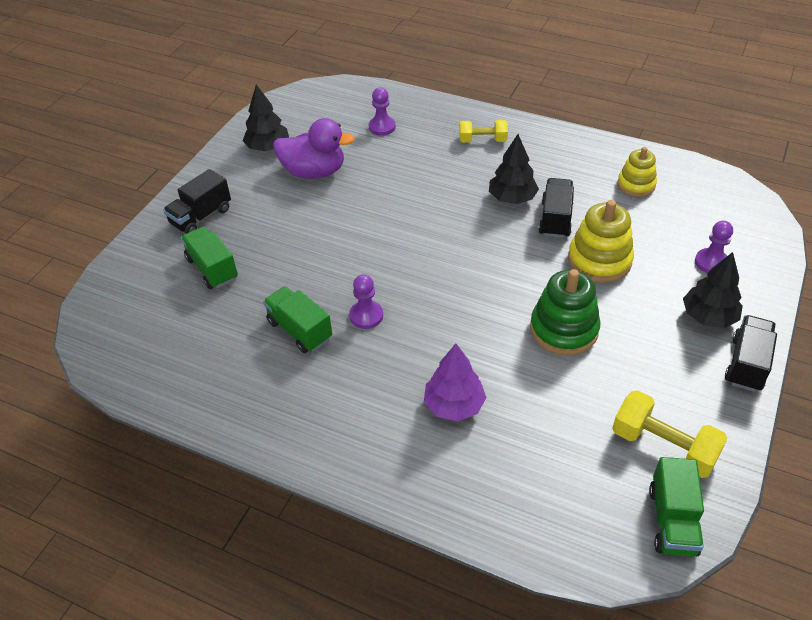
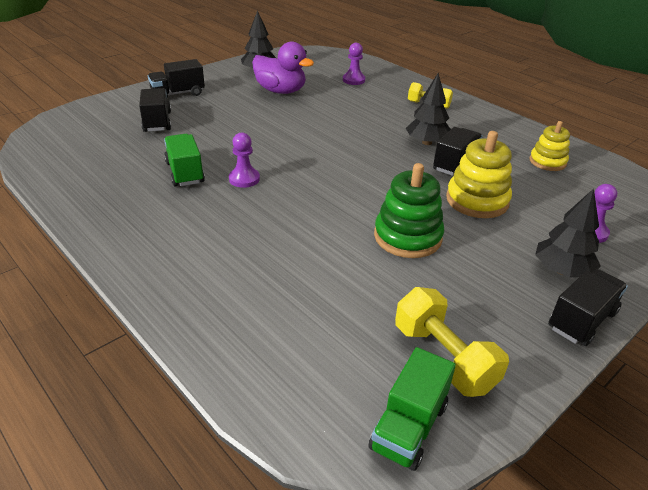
camera: 20 degrees right, 10 degrees down
green truck [181,227,238,289] -> black truck [139,88,171,132]
purple tree [424,344,487,421] -> none

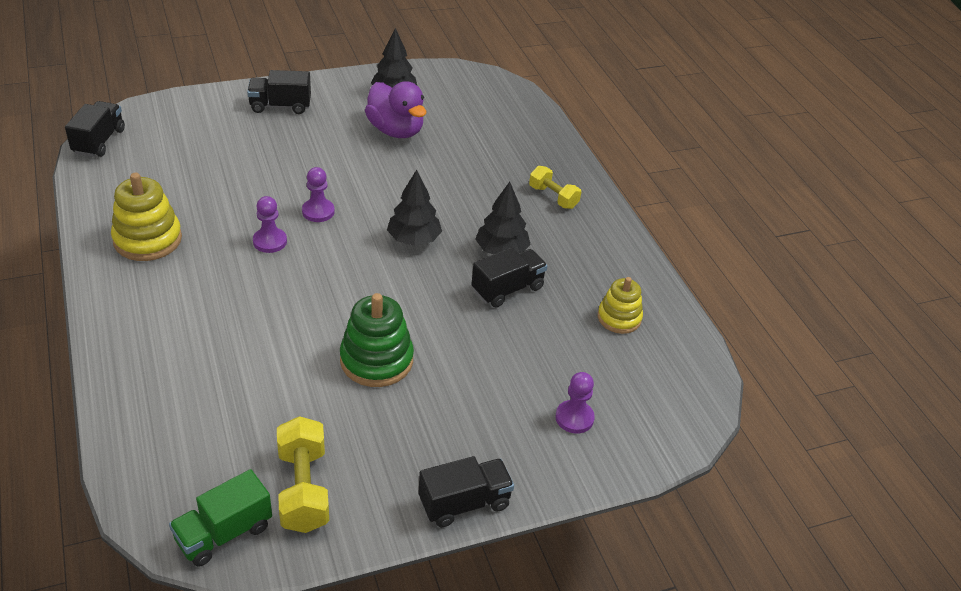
camera: 20 degrees right, 5 degrees up
black truck [139,88,171,132] -> black truck moved to [65,101,125,157]
green truck [164,134,205,186] -> none
purple pawn [343,43,365,85] -> purple pawn moved to [302,167,335,222]
yellow stacking toy [446,131,512,218] -> yellow stacking toy moved to [111,173,182,261]
black tree [535,189,601,277] -> black tree moved to [387,170,442,246]

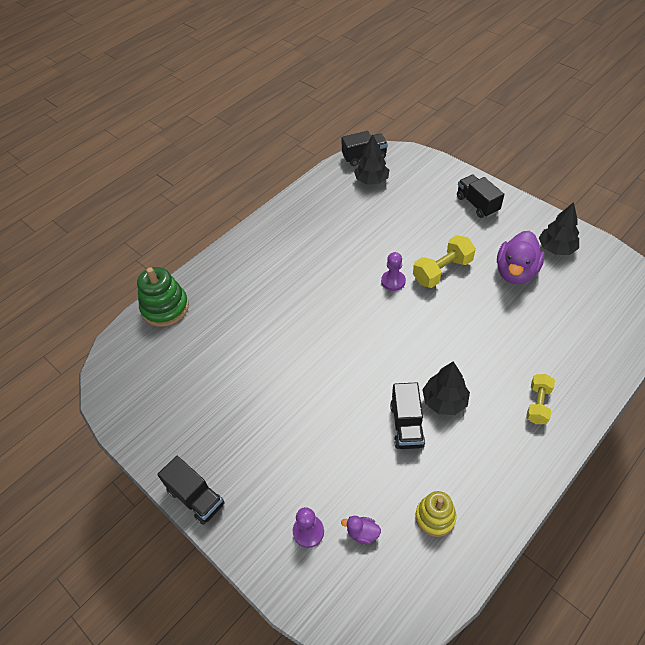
camera: 70 degrees right, 10 degrees up
yellow stacking toy [111,173,182,261] -> none
green truck [169,469,272,567] -> none
purple pawn [253,196,287,253] -> none
yellow dumbbell [277,416,329,533] -> yellow dumbbell moved to [413,235,476,288]
green stacking toy [340,293,414,387] -> green stacking toy moved to [137,267,189,327]
black tree [387,170,442,246] -> black tree moved to [354,134,389,185]
black truck [471,247,547,307] -> black truck turned 60 degrees clockwise [390,382,425,449]
none -> purple duck [341,516,381,544]

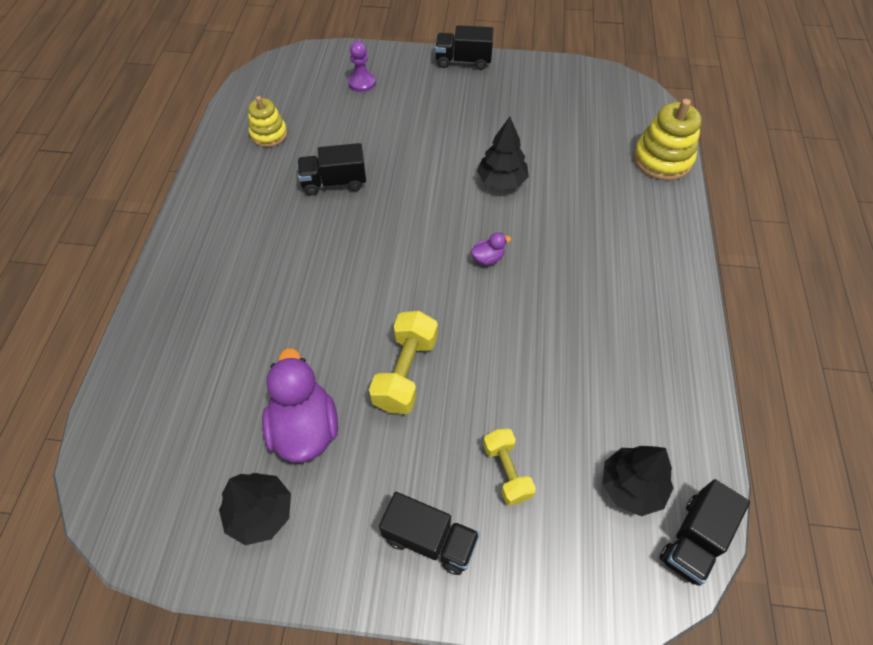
camera: 140 degrees right, 5 degrees up
green stacking toy [137,267,189,327] -> yellow stacking toy [634,99,702,181]
purple duck [341,516,381,544] -> purple duck moved to [471,232,511,265]
purple pawn [381,252,406,291] -> none
black truck [390,382,425,449] -> black truck turned 60 degrees counterclockwise [298,143,366,196]
black tree [422,361,470,415] -> black tree moved to [477,117,529,190]
yellow dumbbell [526,374,555,424] -> yellow dumbbell moved to [483,429,536,505]

